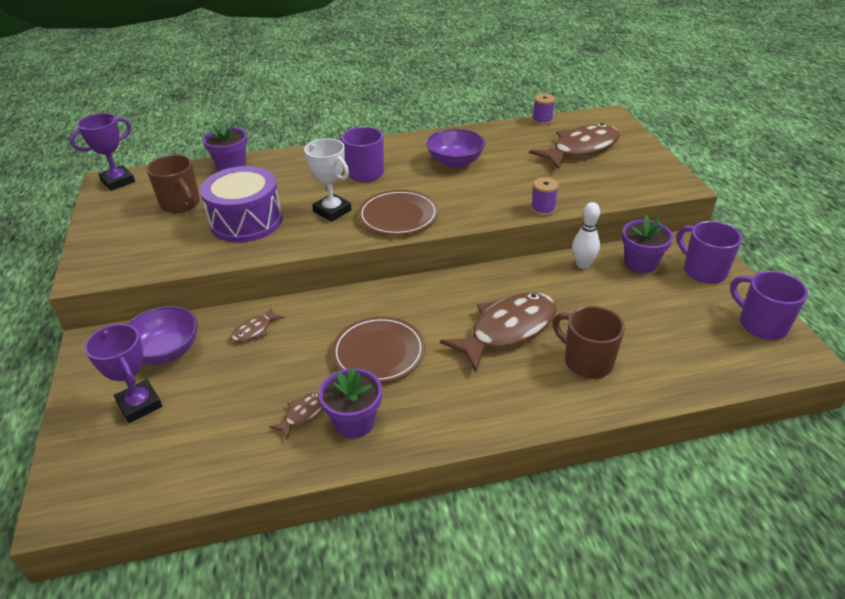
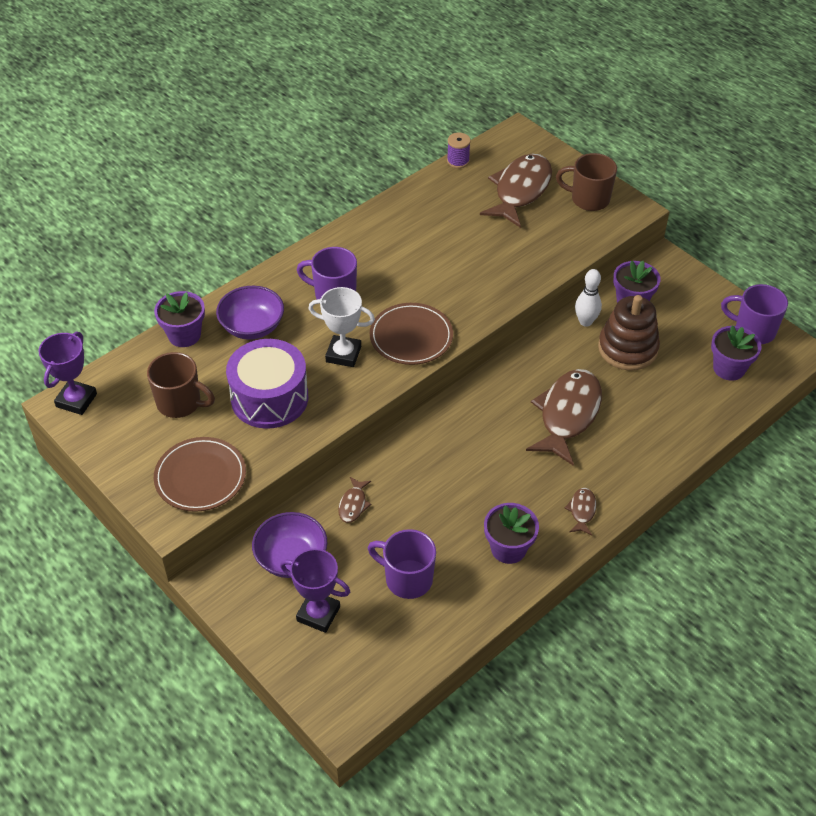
camera: 30 degrees left, 10 degrees up
brown fish [269,392,323,440] -> brown fish moved to [565,488,596,535]
brown plate [332,316,425,383] -> brown plate moved to [154,437,246,512]
purple bowl [426,129,485,168] -> purple bowl moved to [216,286,284,340]
purple spool [531,177,559,216] -> none
brown mug [553,306,625,379] -> brown mug moved to [556,153,617,211]
purple mug [677,221,742,284] -> purple mug moved to [368,529,436,599]
none -> brown stacking toy [598,295,660,370]
none -> purple flower pot [711,325,762,381]

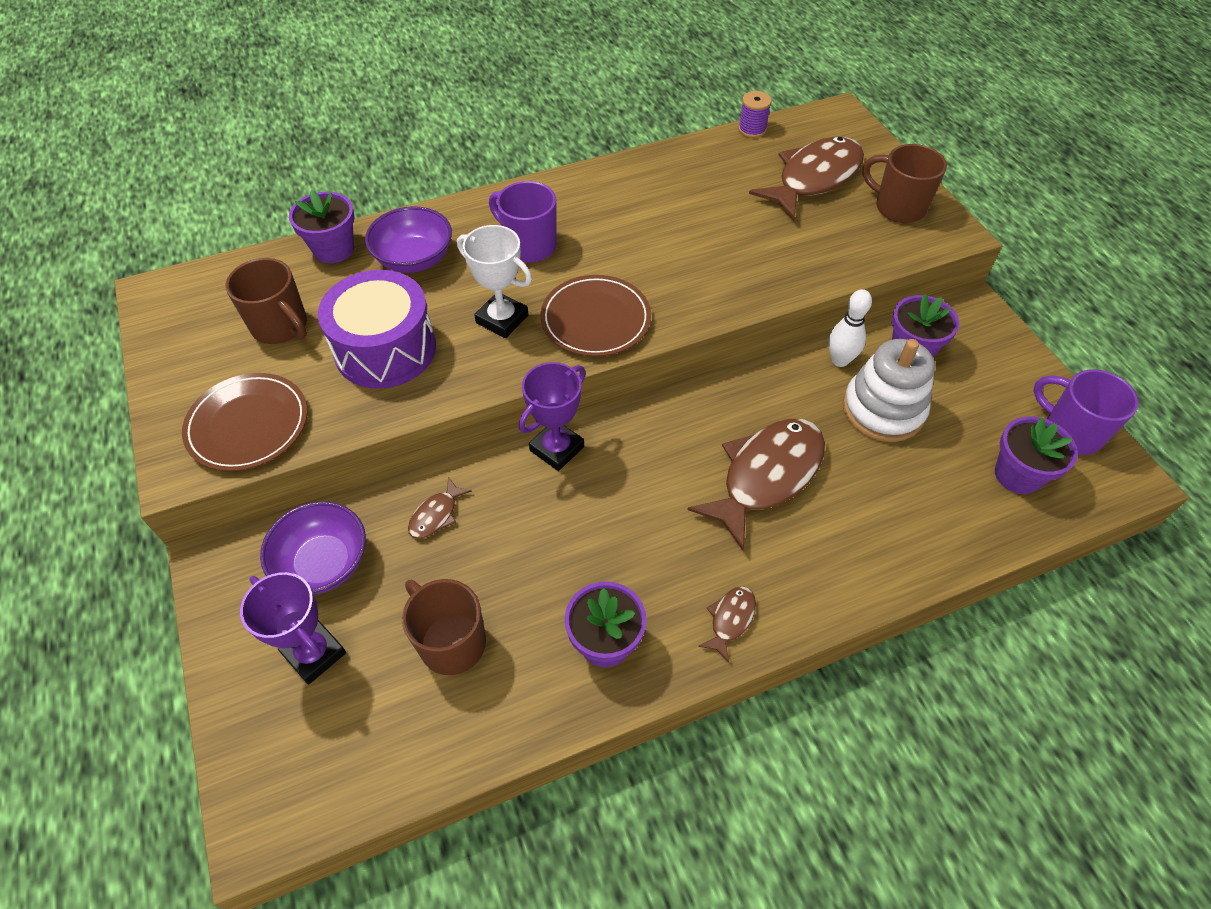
camera: 20 degrees right, 5 degrees up
purple trophy [39,332,97,415] -> purple trophy moved to [519,362,586,471]
purple mug [368,529,436,599] -> brown mug [402,579,486,675]
brown stacking toy [598,295,660,370] -> white stacking toy [843,339,935,442]

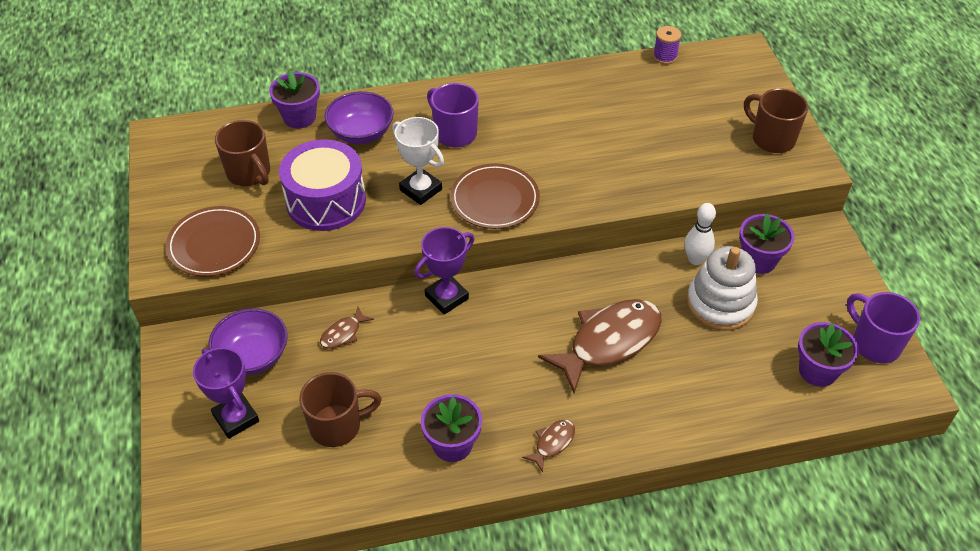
camera: 10 degrees right, 5 degrees down
brown mug [402,579,486,675] -> brown mug turned 105 degrees clockwise [299,372,382,447]
brown fish [749,137,864,220] -> none

